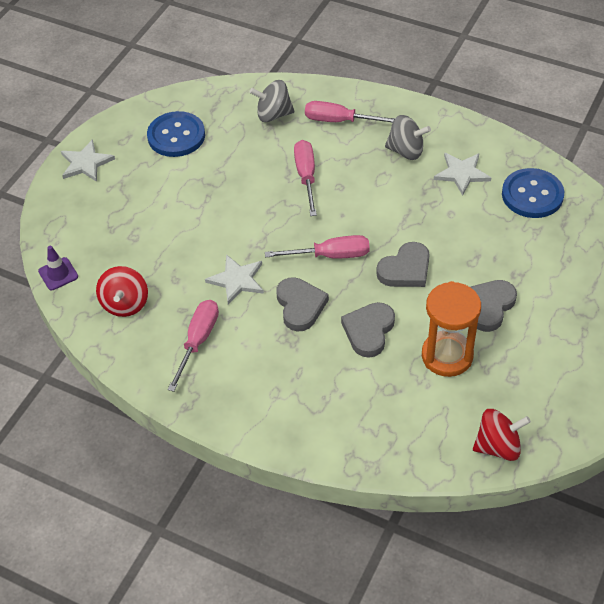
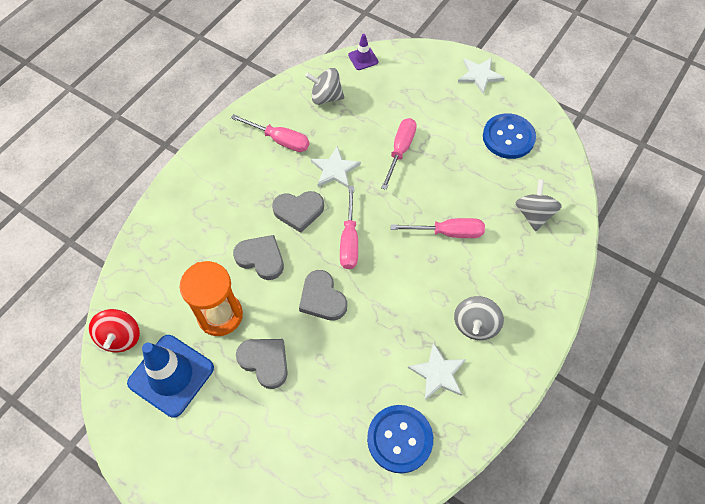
camera: 95 degrees right, 10 degrees up
red spinning top [96,266,148,317] -> grey spinning top [305,68,344,105]
pink screwdriver [305,101,395,123] -> pink screwdriver moved to [381,118,417,190]
none -> blue traffic cone [127,335,214,418]

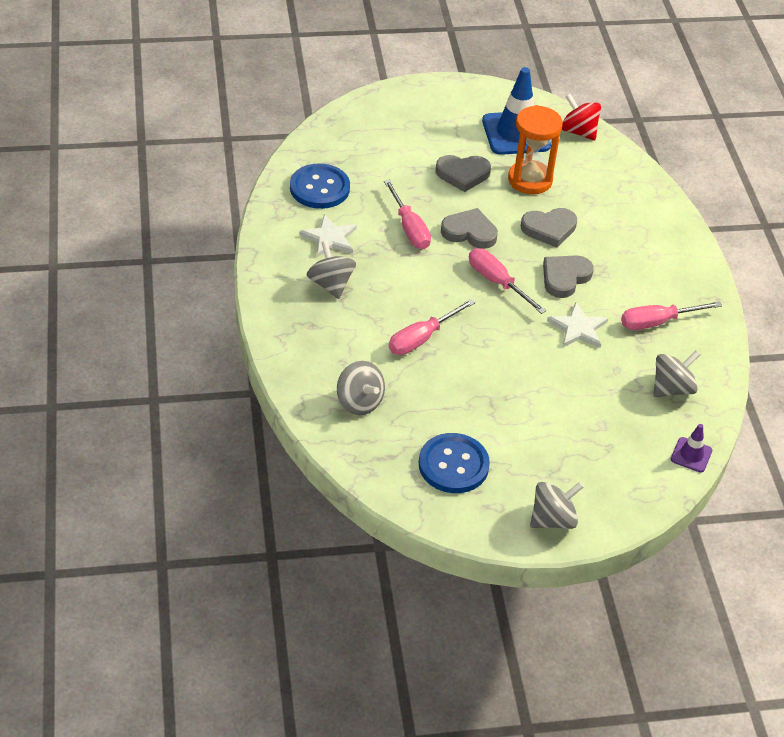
camera: 135 degrees right, 15 degrees down
pink screwdriver [381,118,417,190] -> pink screwdriver moved to [384,180,431,249]
white star [458,58,505,94] -> grey spinning top [530,482,584,529]

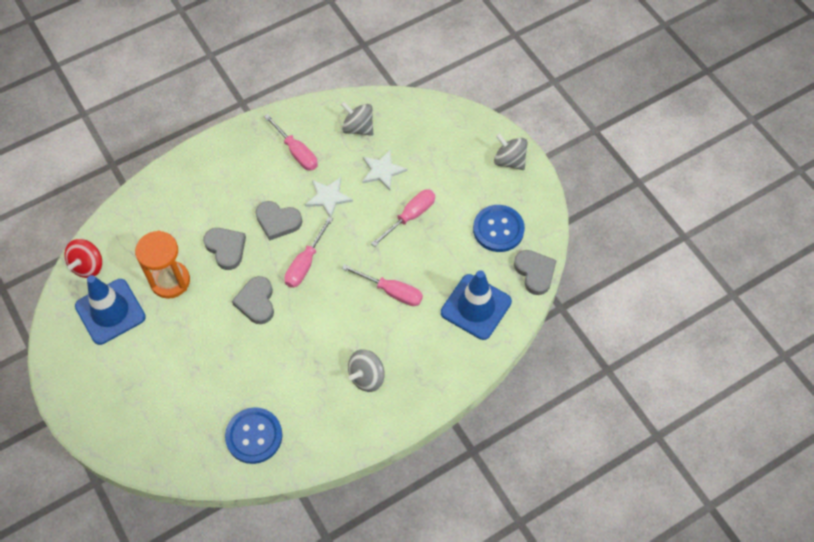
camera: 110 degrees left, 15 degrees up
white star [299,214,357,257] -> white star moved to [362,150,407,190]
grey spinning top [337,361,385,415] -> blue traffic cone [441,270,512,340]
pink screwdriver [384,180,431,249] -> pink screwdriver moved to [371,190,435,247]
grey heart [435,155,491,192] -> grey heart moved to [514,250,557,295]
purple traffic cone [671,424,712,473] -> none

